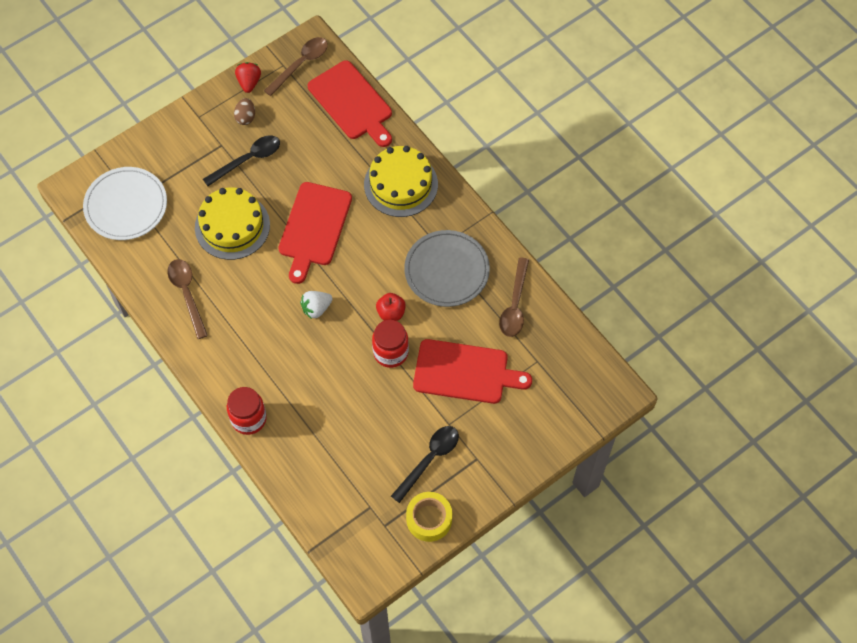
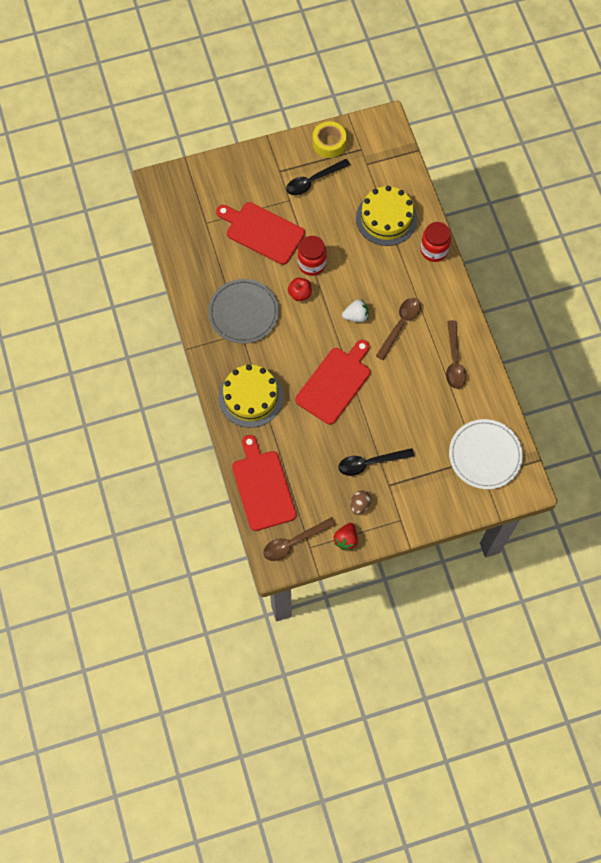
camera: 160 degrees left, 5 degrees up
yellow cake [195,187,270,260] -> yellow cake moved to [356,186,417,246]
brown spoon [499,258,529,337] -> brown spoon moved to [376,298,421,360]

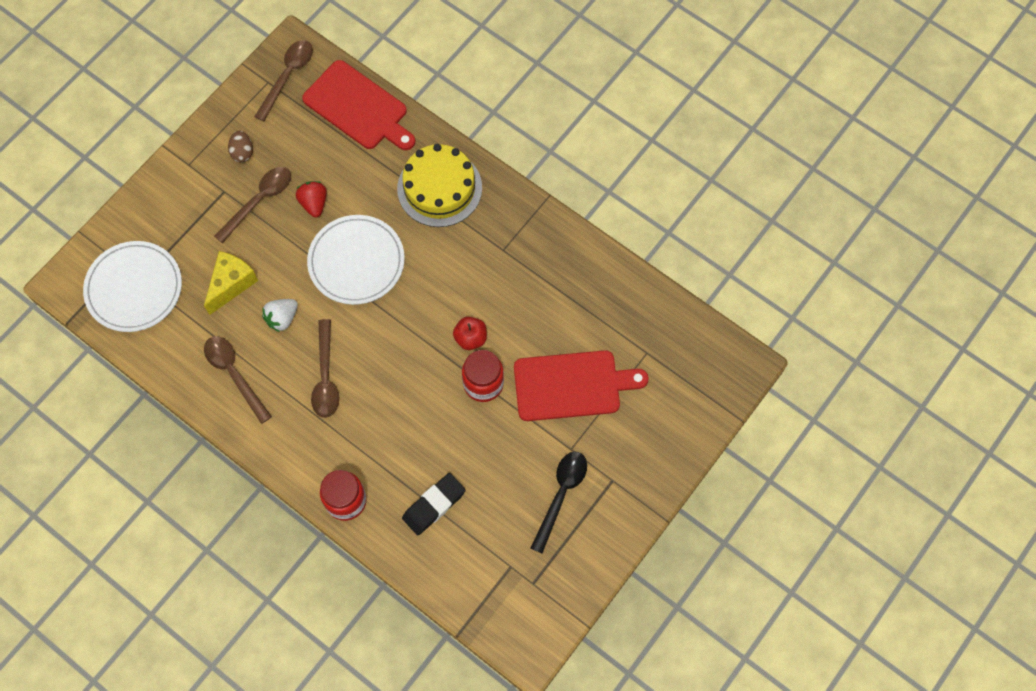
camera: 145 degrees right, 0 degrees up
grey plate [208,279,279,344] -> none
red cutting board [295,340,371,425] -> white plate [307,215,405,305]
yellow tape [313,121,346,158] -> none
red strawberry [334,523,357,550] -> red strawberry moved to [296,181,327,218]
black spoon [339,448,415,476] -> brown spoon [214,167,291,243]
white strawberry [342,299,369,322] -> white strawberry moved to [262,299,298,332]
yellow cake [356,186,417,246] -> black eraser [402,473,466,535]
none -> yellow cheese [204,251,258,315]

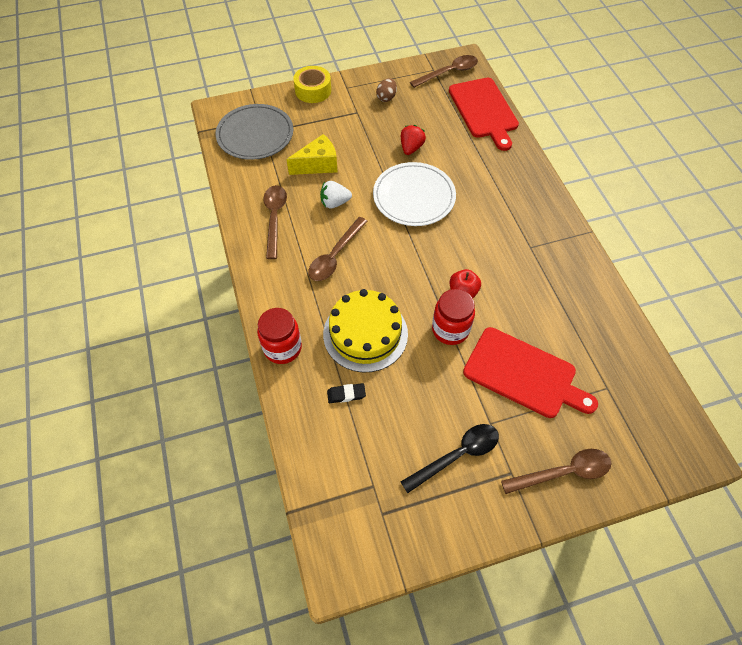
camera: 35 degrees right, 10 degrees down
white plate [83,241,182,332] -> grey plate [216,104,293,160]
brown spoon [214,167,291,243] -> brown spoon moved to [501,449,612,494]
yellow cake [397,144,482,227] -> yellow cake moved to [323,289,408,372]
black eraser [402,473,466,535] -> black eraser [327,383,366,403], size x0.59
none -> yellow tape [293,66,331,103]

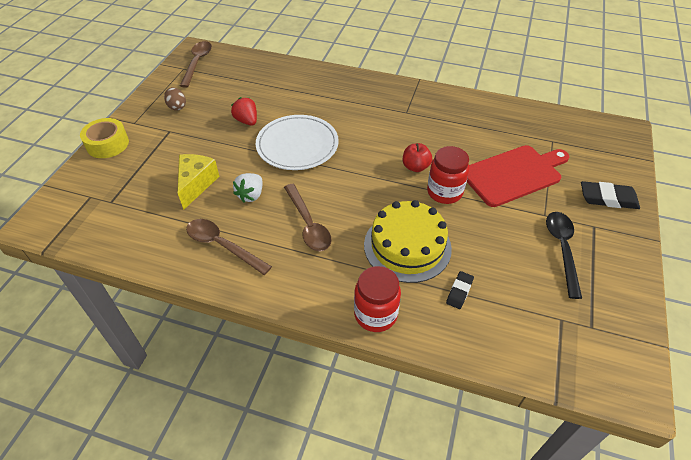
camera: 55 degrees left, 10 degrees down
grey plate [216,104,293,160] -> none
red cutting board [449,78,519,151] -> none
brown spoon [501,449,612,494] -> black eraser [581,181,640,209]

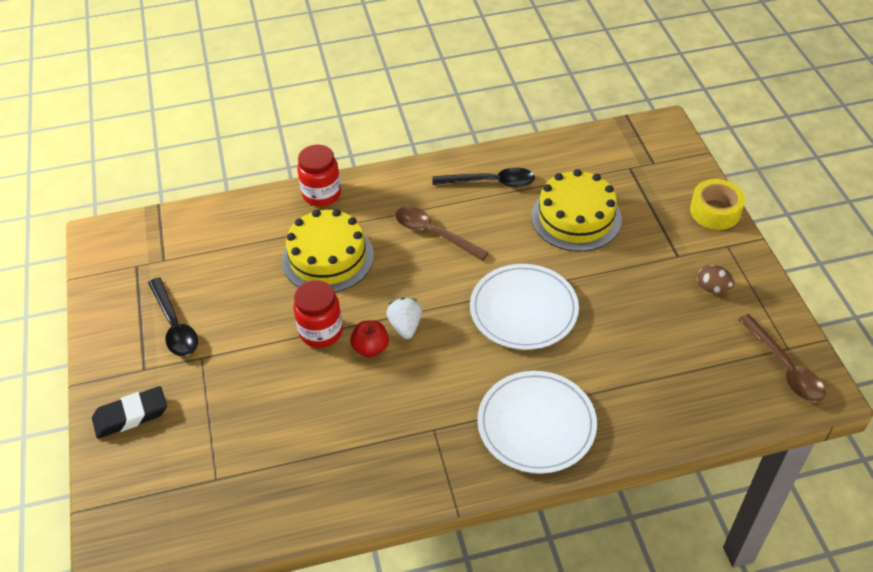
camera: 150 degrees right, 0 degrees up
yellow cheese [178,154,220,210] -> yellow cake [531,169,622,251]
brown spoon [186,219,272,275] -> black spoon [432,167,535,187]
red strawberry [231,97,257,126] -> none
white strawberry [233,173,263,202] -> white strawberry moved to [386,298,422,339]
black eraser [446,271,474,309] -> none
red cutting board [467,145,569,207] -> none
none -> white plate [477,371,597,474]

